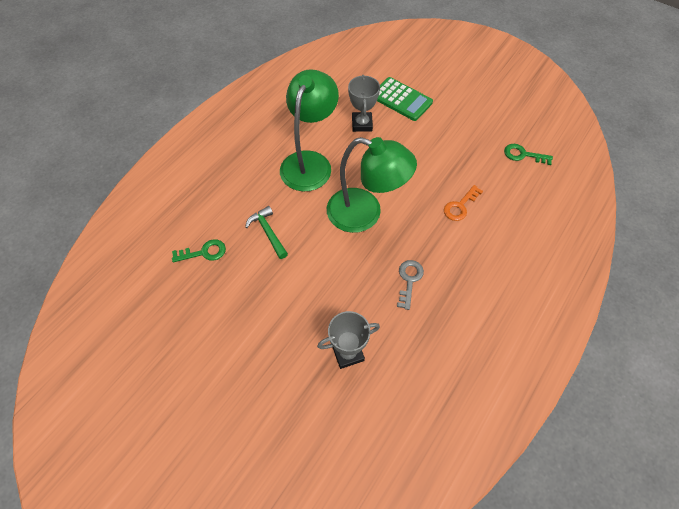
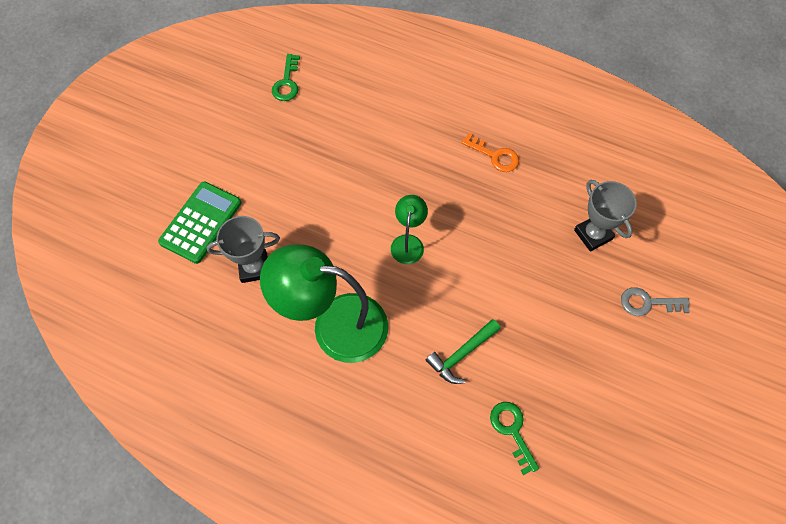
camera: 100 degrees left, 5 degrees up
green lamp [327,137,417,233] -> green lamp [391,195,428,264], size x0.48
grey key [397,260,424,310] -> grey key moved to [621,287,690,316]
orange key [444,185,483,221] -> orange key moved to [461,133,519,172]

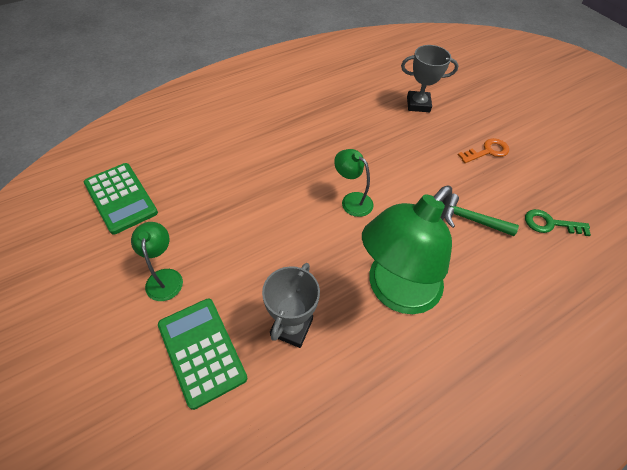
camera: 60 degrees left, 10 degrees down
green key [272,54,300,101] -> green calculator [84,163,158,235]
green hammer [426,319,500,384] -> green hammer turned 120 degrees clockwise [445,193,519,236]
orange key [461,133,519,172] -> orange key moved to [458,138,509,163]
grey key [621,287,690,316] -> none
none -> green lamp [131,222,183,301]

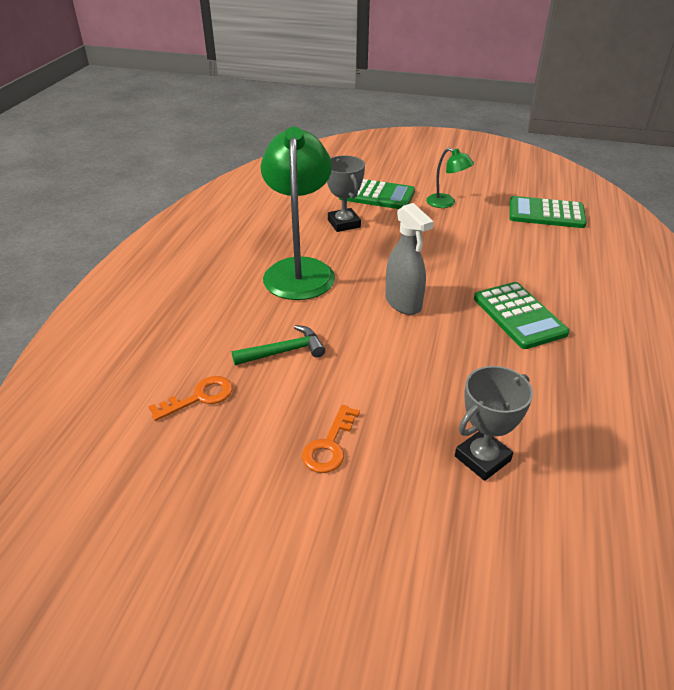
camera: 140 degrees right, 15 degrees down
green lamp [334,149,373,217] -> grey spray bottle [385,203,434,315]
green key [525,209,591,236] -> orange key [148,376,233,421]
none -> green calculator [474,282,569,349]

